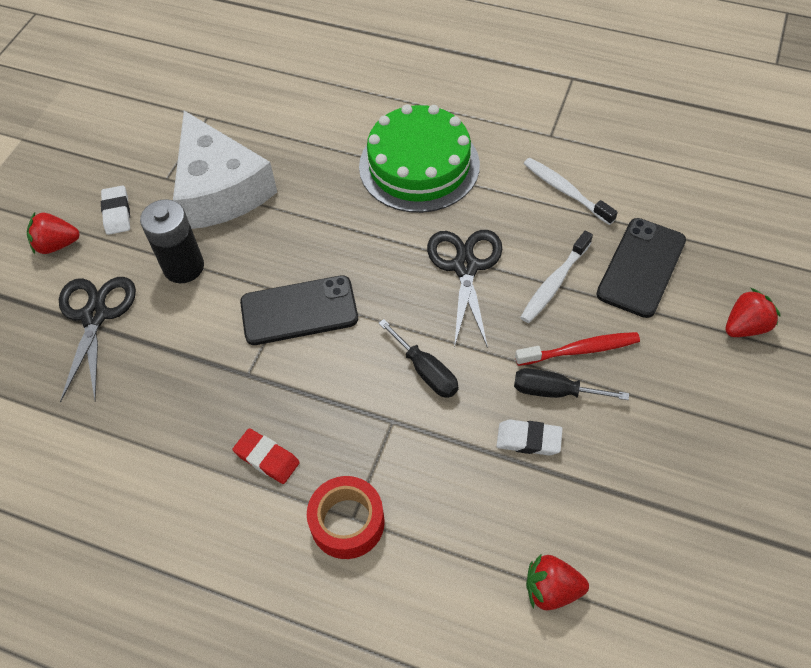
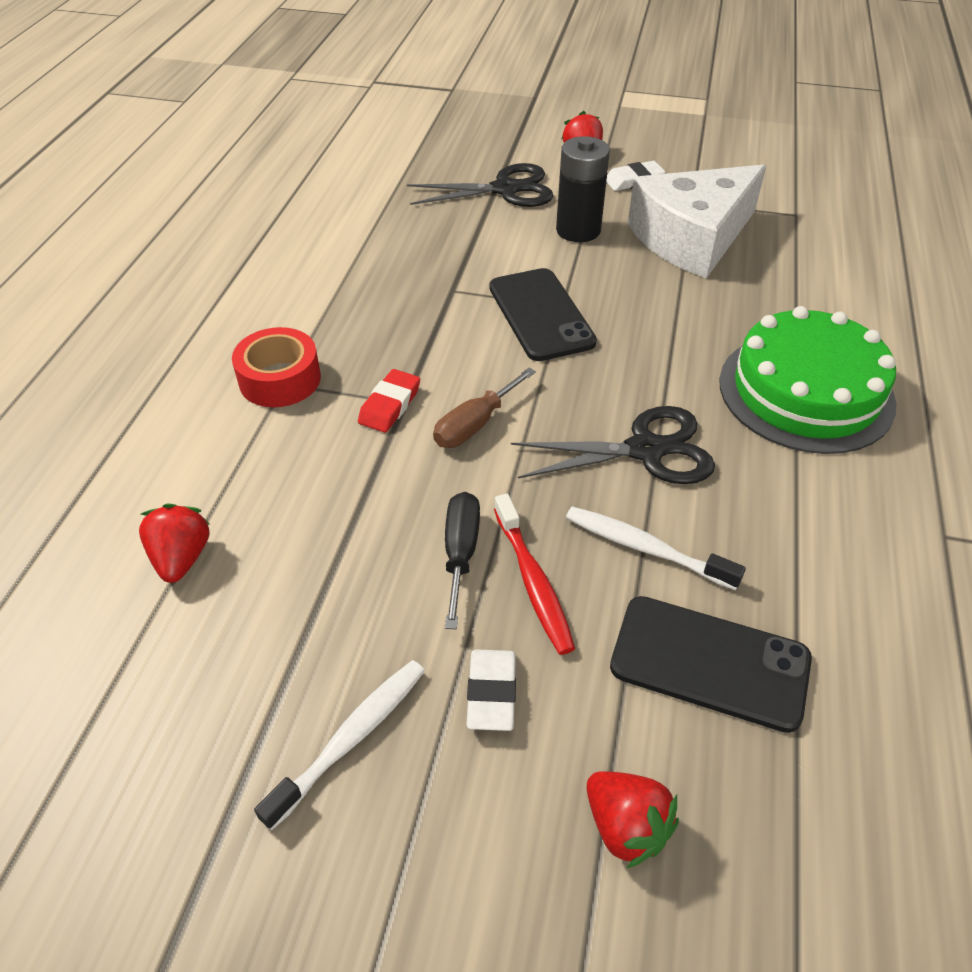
camera: 80 degrees right, 10 degrees down
red eraser [233,428,300,484] -> red eraser moved to [358,369,420,433]
black screwdriver [378,319,459,398] -> brown screwdriver [433,368,536,448]
white eraser [497,420,563,455] -> white eraser moved to [466,649,516,731]
white toothbrush [524,158,618,225] -> white toothbrush moved to [254,660,425,830]

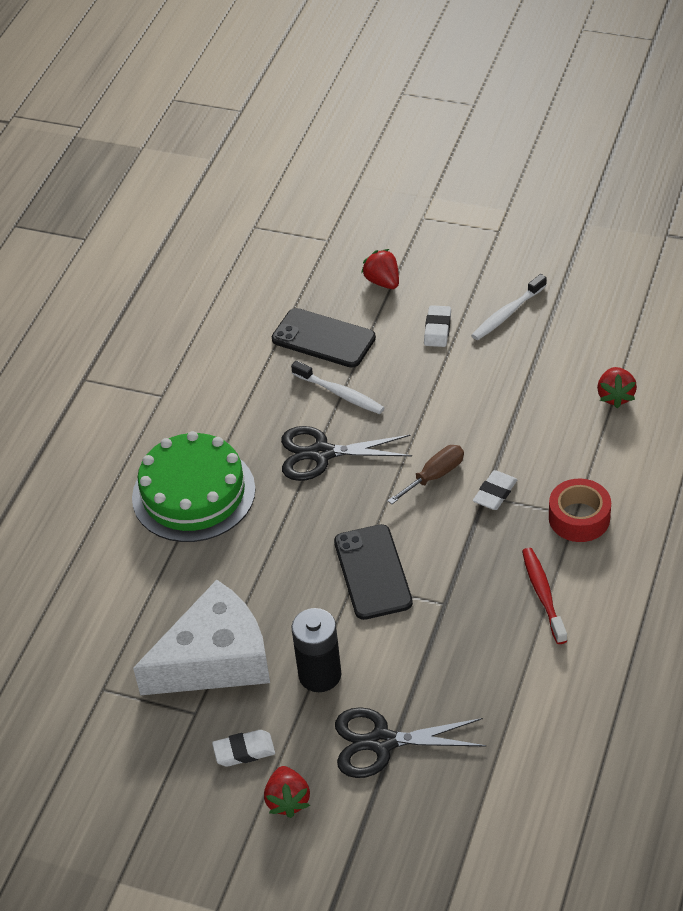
camera: 170 degrees left, 0 degrees up
red eraser [358,369,420,433] -> white eraser [473,470,517,510]
black screwdriver [445,492,480,629] -> none
red toothbrush [494,494,575,655] -> red toothbrush moved to [522,548,567,644]

